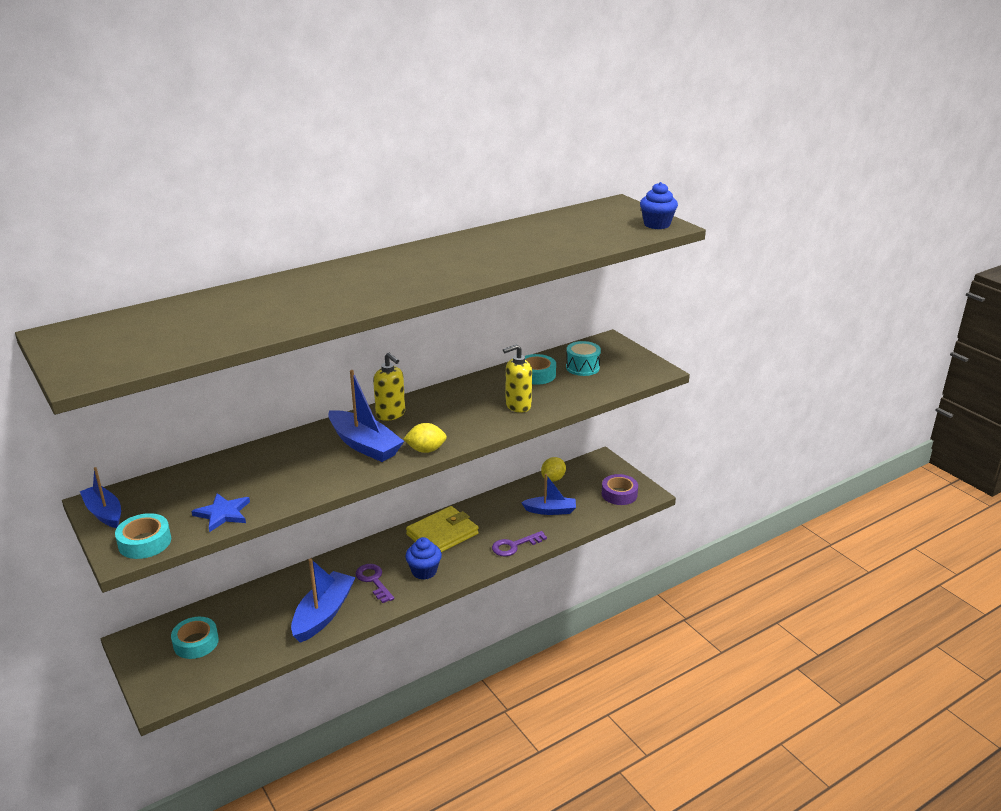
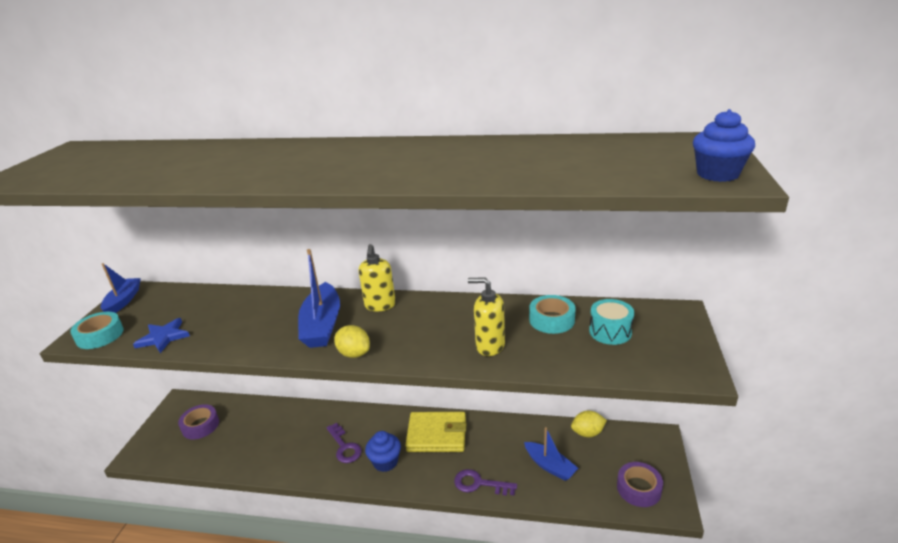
camera: 45 degrees right, 0 degrees up
turquoise tape [171,617,219,659] -> purple tape [178,404,219,440]
blue boat [291,559,356,643] -> none
purple key [355,564,394,603] -> purple key turned 135 degrees clockwise [326,423,362,463]

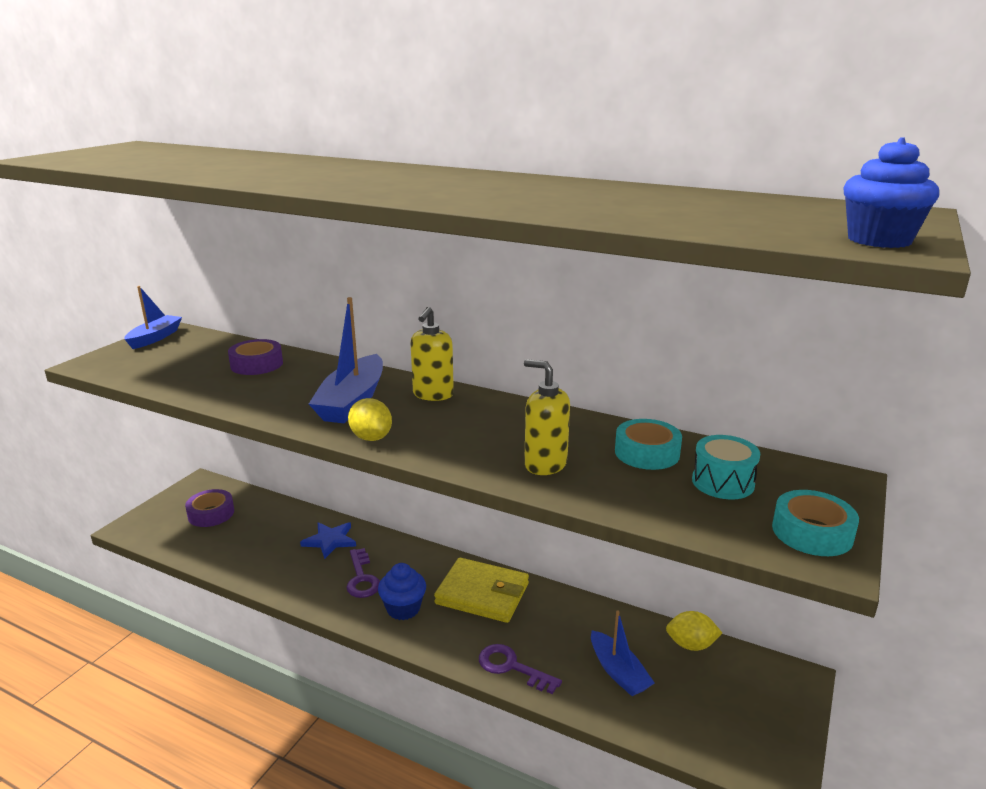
camera: 15 degrees right, 5 degrees down
turquoise tape [70,312,124,349] -> turquoise tape moved to [772,490,859,556]
blue star [133,318,190,353] -> blue star moved to [300,522,356,559]
purple tape [617,462,663,507] -> purple tape moved to [228,339,283,375]

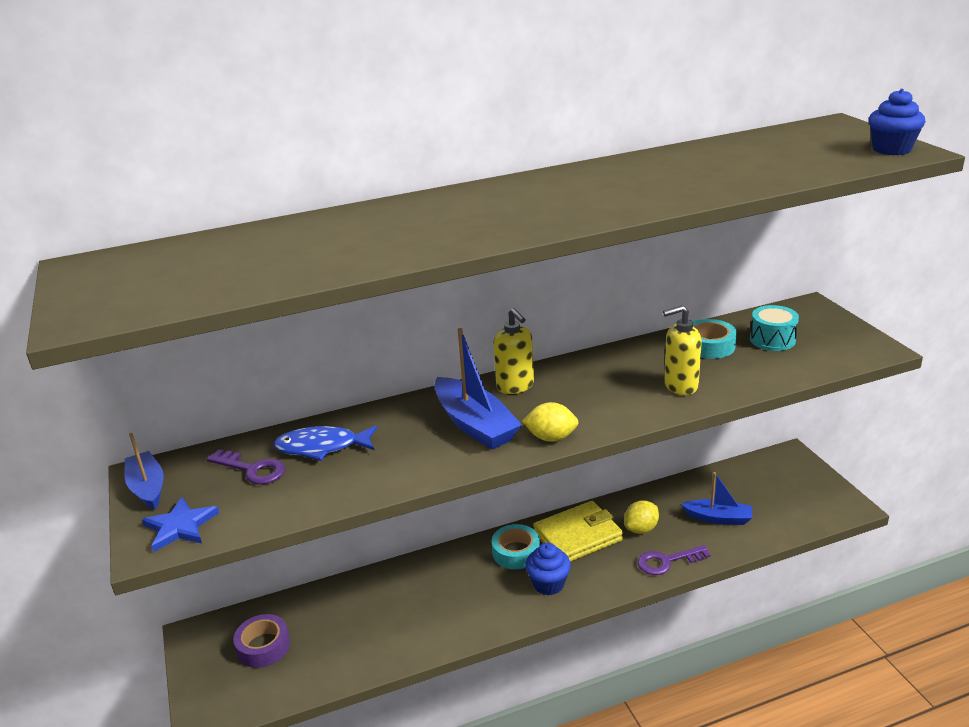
camera: 45 degrees left, 5 degrees up
purple tape [228,339,283,375] -> blue fish [273,425,377,461]
blue star [300,522,356,559] -> blue star moved to [142,497,219,552]
purple key [346,548,380,598] -> purple key moved to [207,449,285,484]
yellow lemon [666,611,722,651] -> yellow lemon moved to [624,500,659,534]
turquoise tape [772,490,859,556] -> turquoise tape moved to [492,524,540,569]

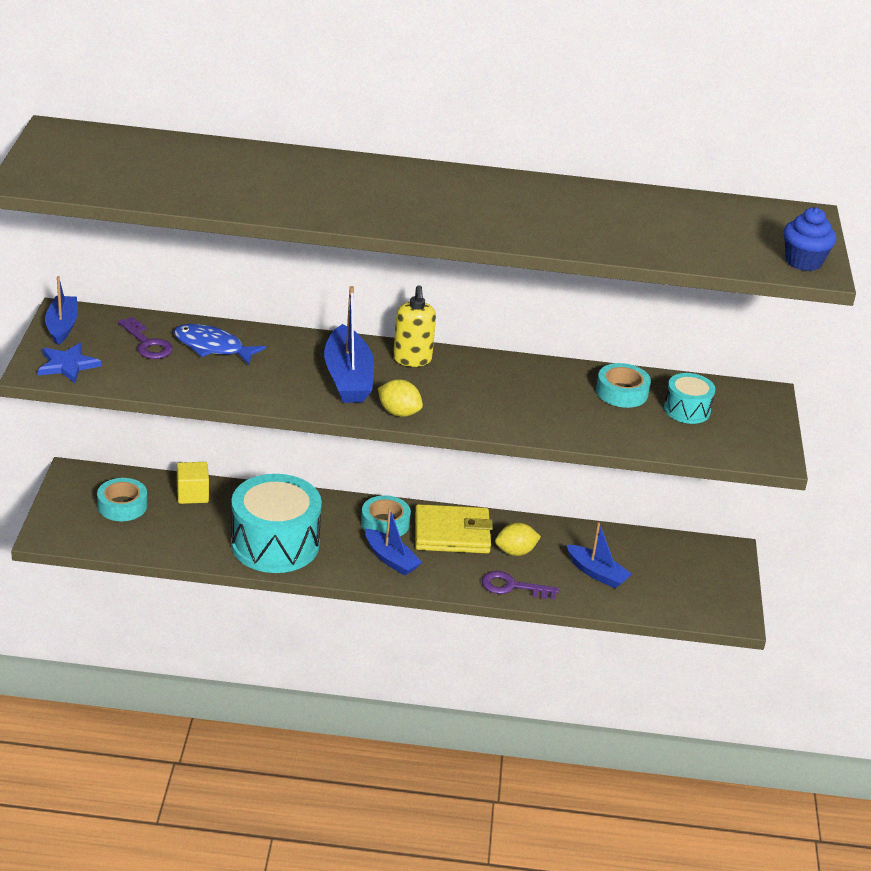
camera: 20 degrees right, 5 degrees up
purple tape [233,614,290,668] -> turquoise tape [97,478,147,521]
blue cupcake [525,543,571,595] -> blue boat [365,508,423,576]
yellow soap dispenser [663,305,702,395] -> none
none -> yellow cube [177,462,209,504]
none -> turquoise drum [231,474,322,573]

